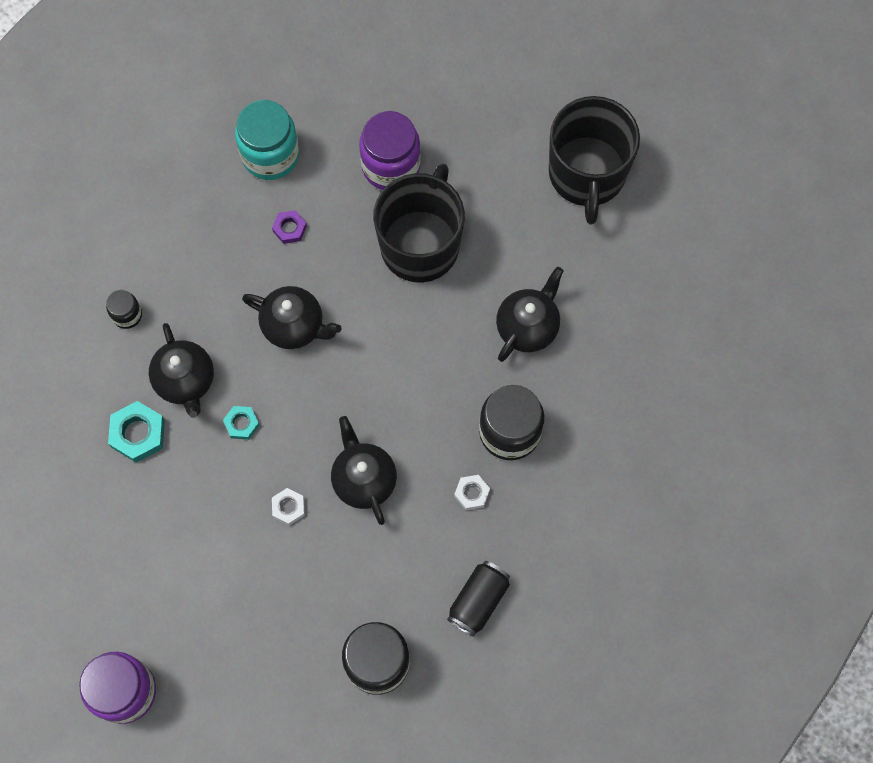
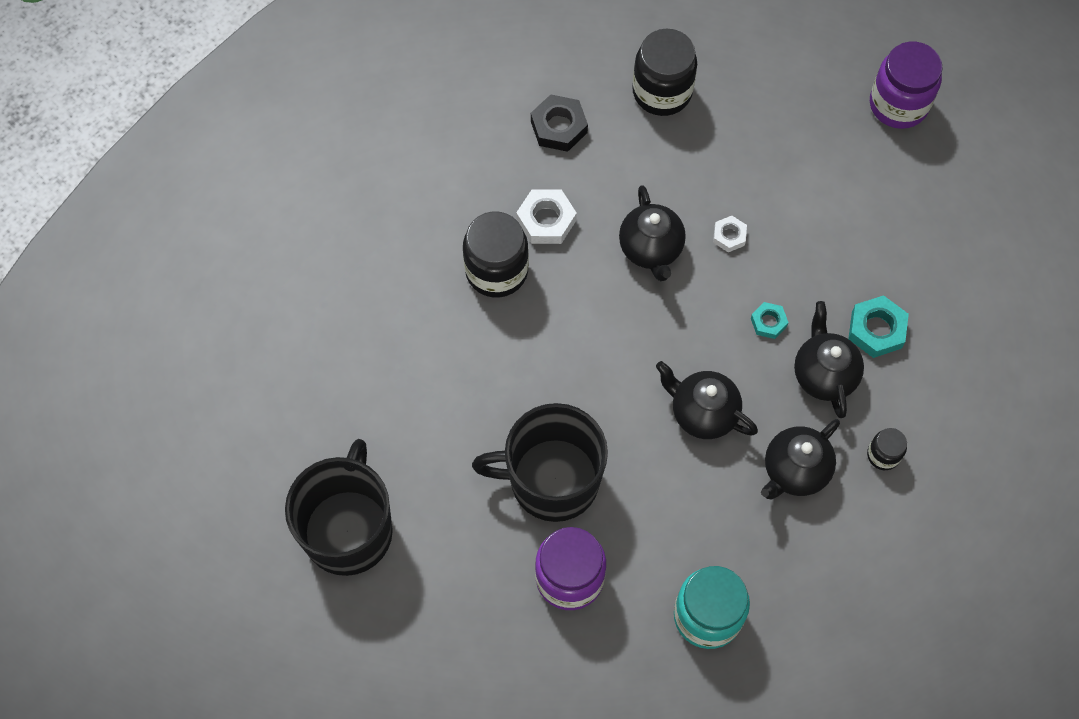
camera: 170 degrees left, 5 degrees down
purple nut [272,210,307,244] -> none
black mug [373,164,465,282] -> black mug turned 60 degrees clockwise [472,403,608,522]
black can [447,561,510,637] -> black nut [531,94,588,152]
white nut [454,475,490,510] -> white nut [516,189,577,244], size x1.66
black teapot [496,267,564,362] -> black teapot moved to [761,419,840,499]

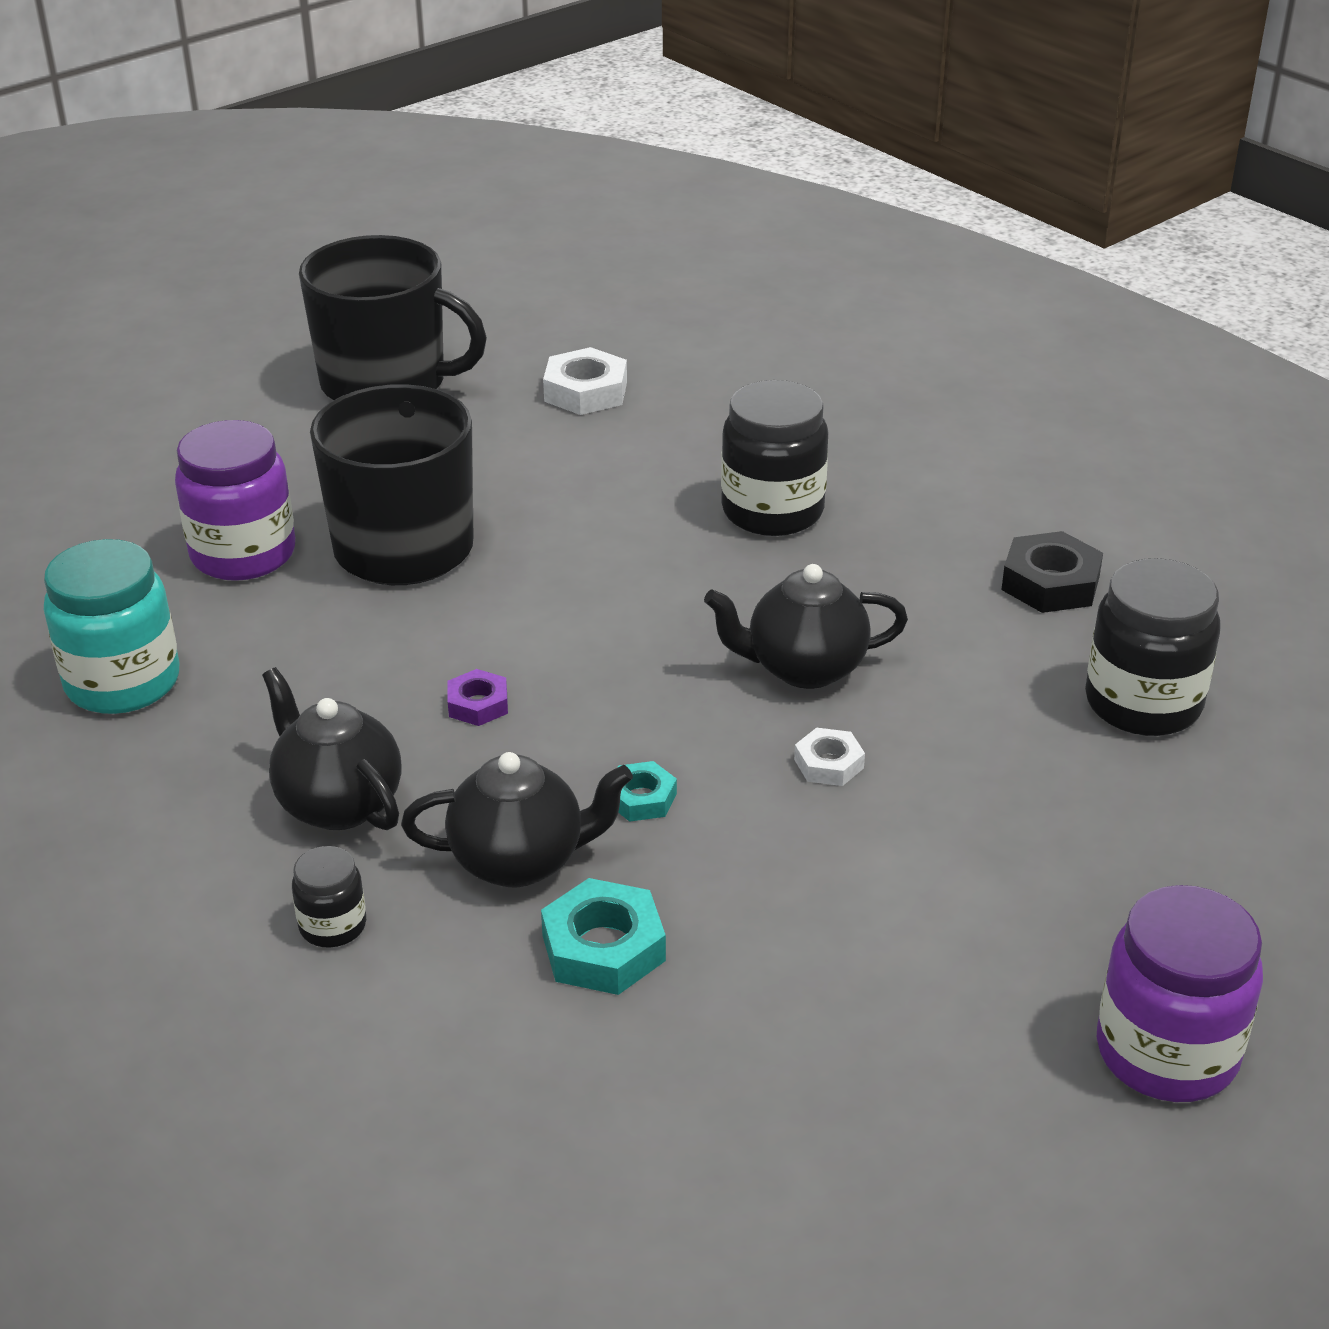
camera: 95 degrees right, 30 degrees down
white nut [516,189,577,244] -> white nut moved to [543,347,627,415]
black teapot [656,361,758,439] -> purple nut [448,669,508,726]

